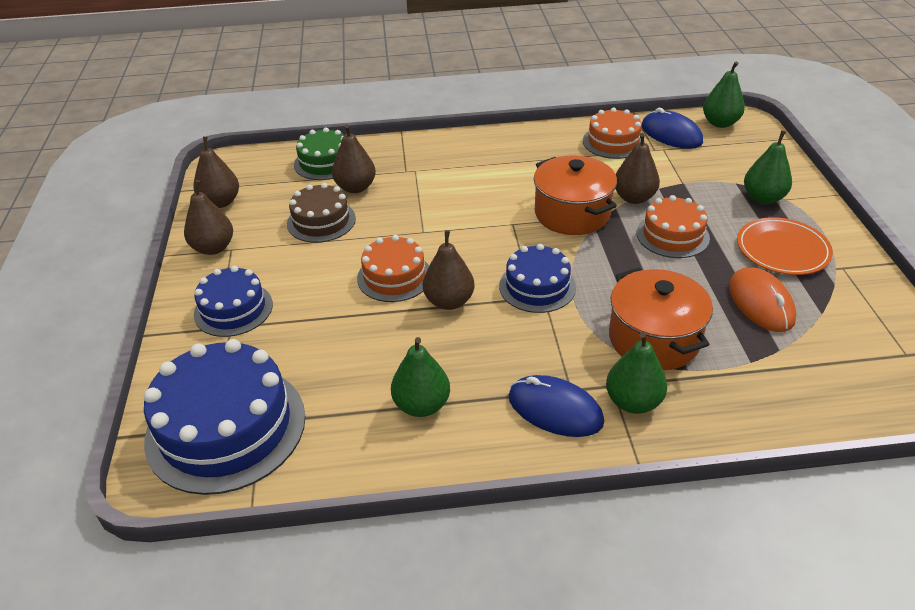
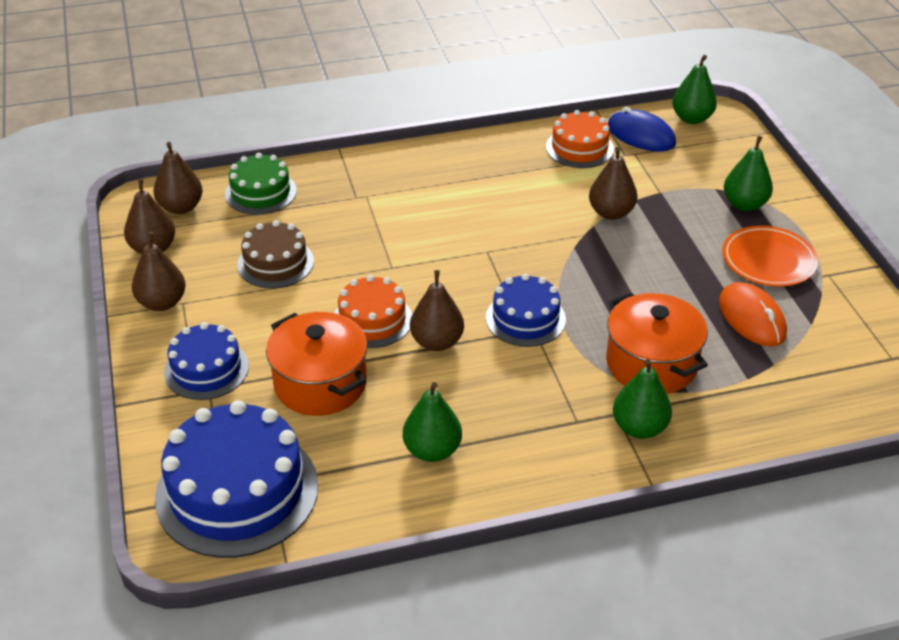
camera: 10 degrees left, 0 degrees up
brown pear [332,125,376,193] -> brown pear moved to [154,142,203,214]
blue mouse [508,375,604,437] -> none
orange pot [534,155,617,235] -> orange pot moved to [266,312,368,416]
orange cake [637,195,710,258] -> none

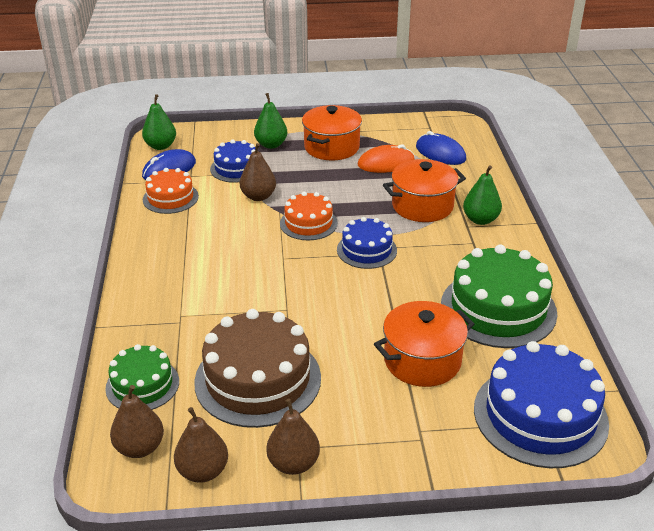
camera: 80 degrees left, 5 degrees down
blue cake [164,322,249,400] -> blue cake moved to [210,140,255,183]
brown cake [237,220,314,288] -> brown cake [194,309,321,428], size x1.75
orange cake [334,275,412,348] -> orange cake moved to [280,192,338,240]
green pear [403,382,462,462] -> green cake [441,244,557,348]
brown pear [410,270,464,351] -> none
orange plate [722,226,818,287] -> orange pot [302,105,362,160]
none -> blue mouse [416,131,466,165]

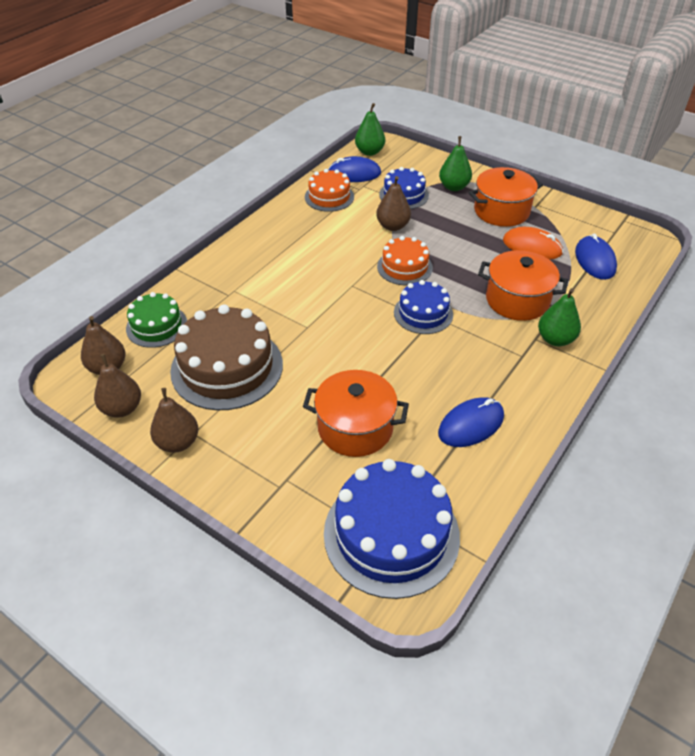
camera: 40 degrees right, 10 degrees up
green cake [441,244,557,348] -> blue mouse [438,397,504,447]

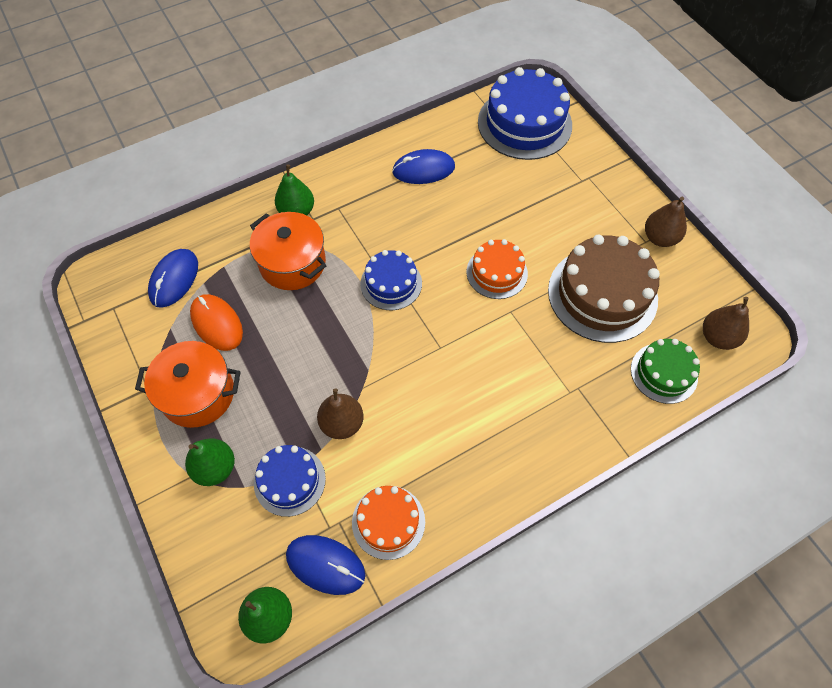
camera: 155 degrees left, 15 degrees up
brown pear [94,354,141,417] -> none
orange pot [303,370,409,457] -> none
orange cake [377,236,433,285] -> orange cake moved to [466,239,528,299]

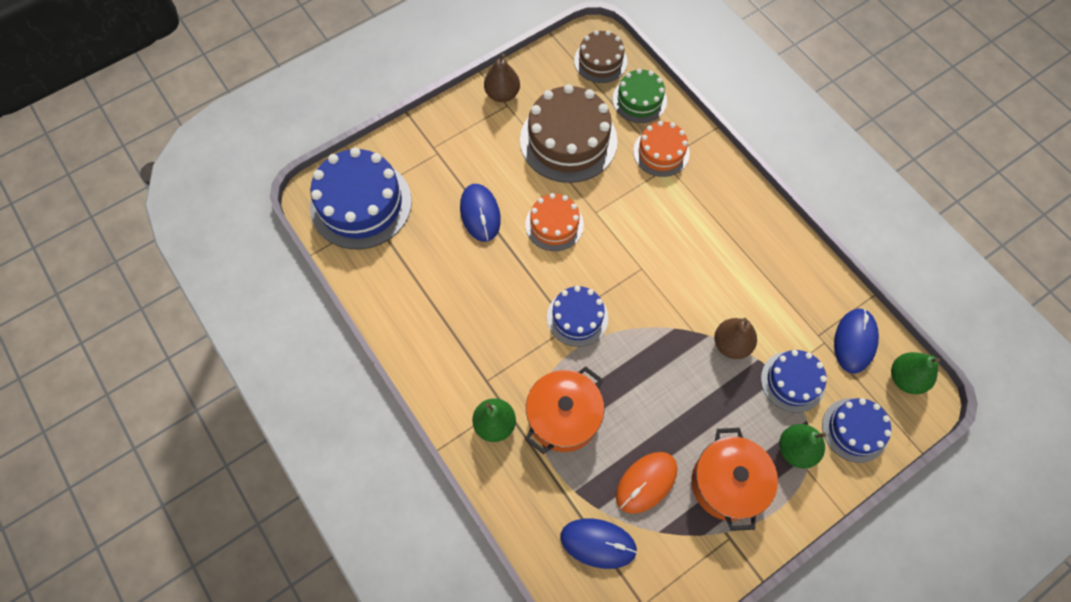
camera: 95 degrees left, 5 degrees up
orange cake [352,486,425,560] -> orange cake moved to [633,121,690,177]
blue mouse [392,149,455,184] -> blue mouse moved to [460,184,501,242]
brown pear [703,297,749,350] -> brown cake [574,30,627,83]
none -> blue cake [822,398,891,463]

